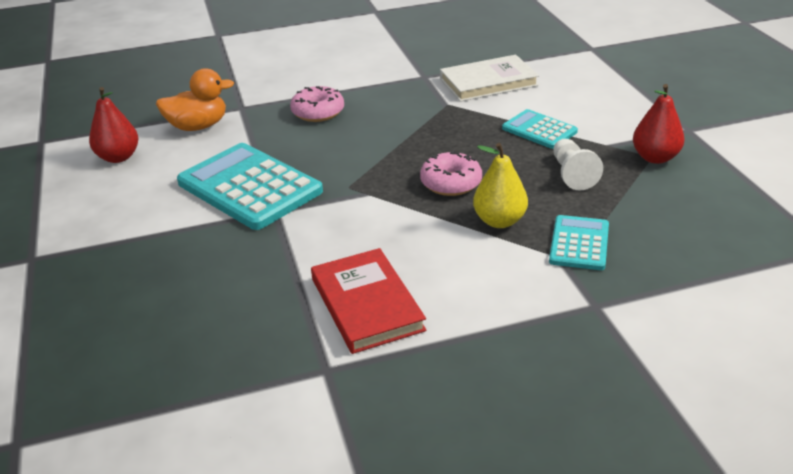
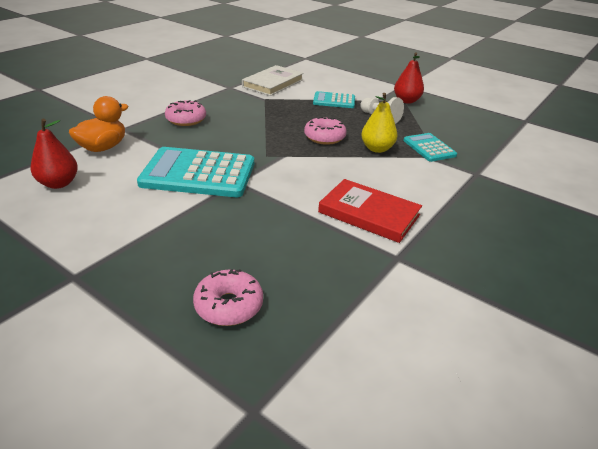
camera: 40 degrees left, 0 degrees up
none -> pink donut [193,269,263,326]

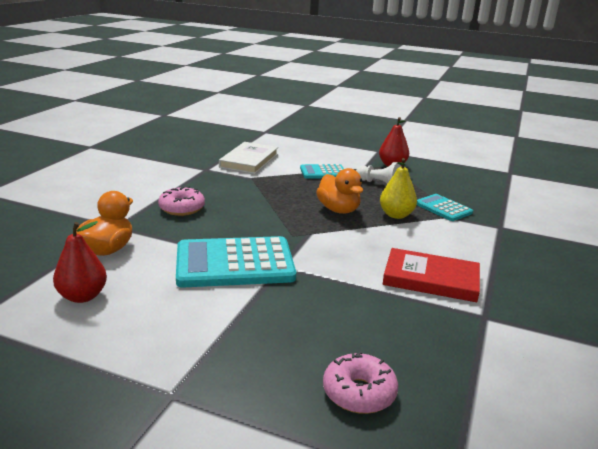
camera: 15 degrees left, 10 degrees down
pink donut [304,116,346,145] -> orange duck [316,168,363,214]

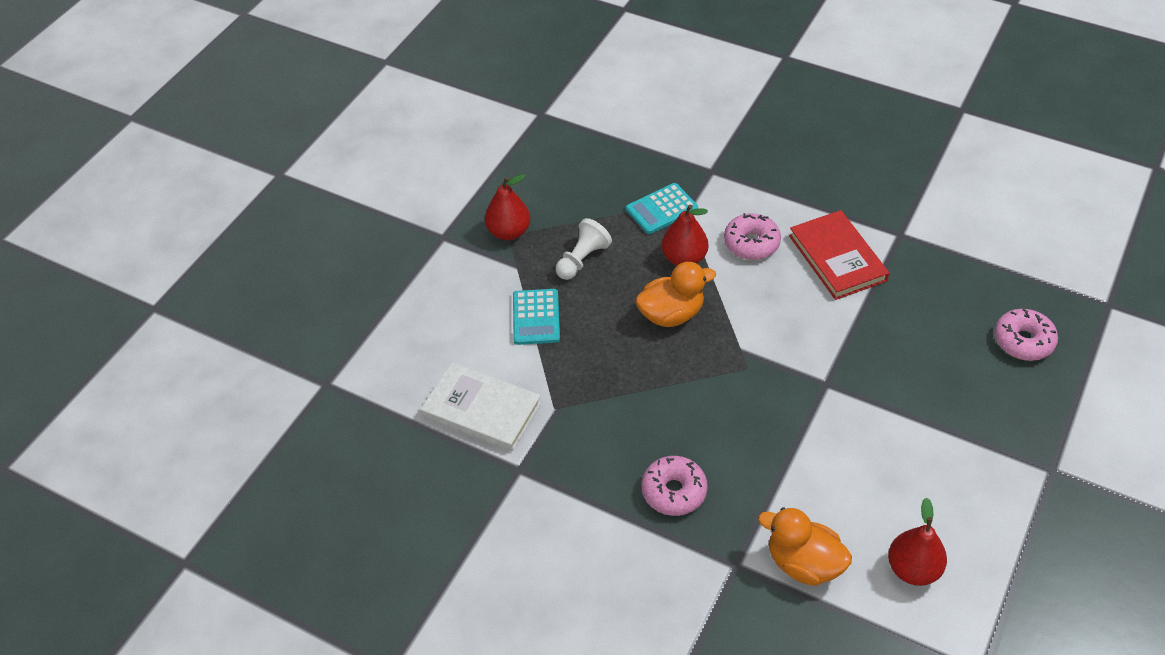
camera: 80 degrees left, 25 degrees up
turquoise calculator [176,236,296,287] -> none
yellow pear [380,158,417,219] -> red pear [662,205,708,266]
red book [383,248,480,302] -> red book turned 45 degrees counterclockwise [789,210,889,300]
none -> pink donut [724,213,781,260]

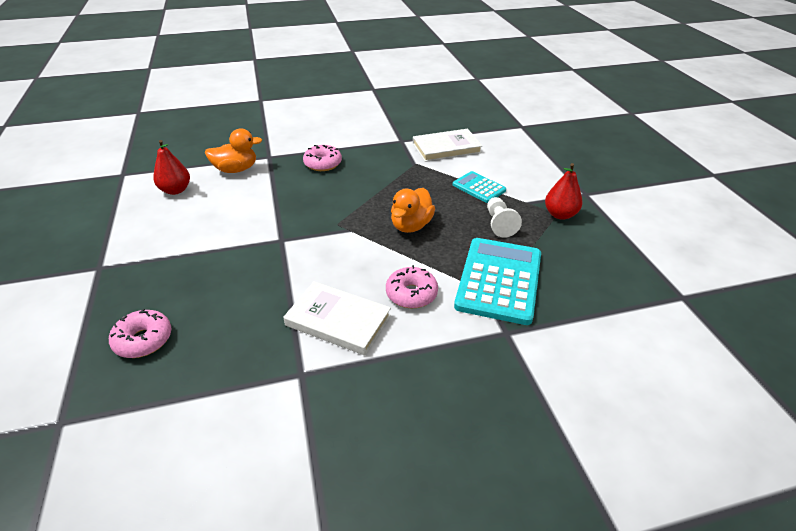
camera: 135 degrees right, 10 degrees down
turquoise calculator [626,183,698,234] -> turquoise calculator [454,238,541,325], size x1.87
red pear [662,205,708,266] -> none
red book [789,210,889,300] -> white book [283,281,391,355]

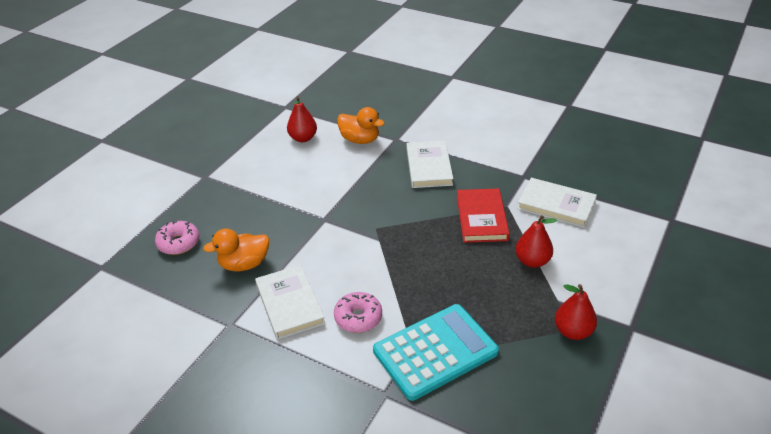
camera: 45 degrees right, 0 degrees up
pink donut [303,145,342,171] -> white book [406,141,453,188]
orange duck [391,188,435,233] -> orange duck moved to [203,228,269,271]
turquoise calculator [452,171,506,203] -> red pear [515,215,557,268]
white pawn [487,197,522,238] -> none
none -> red book [457,188,510,243]

